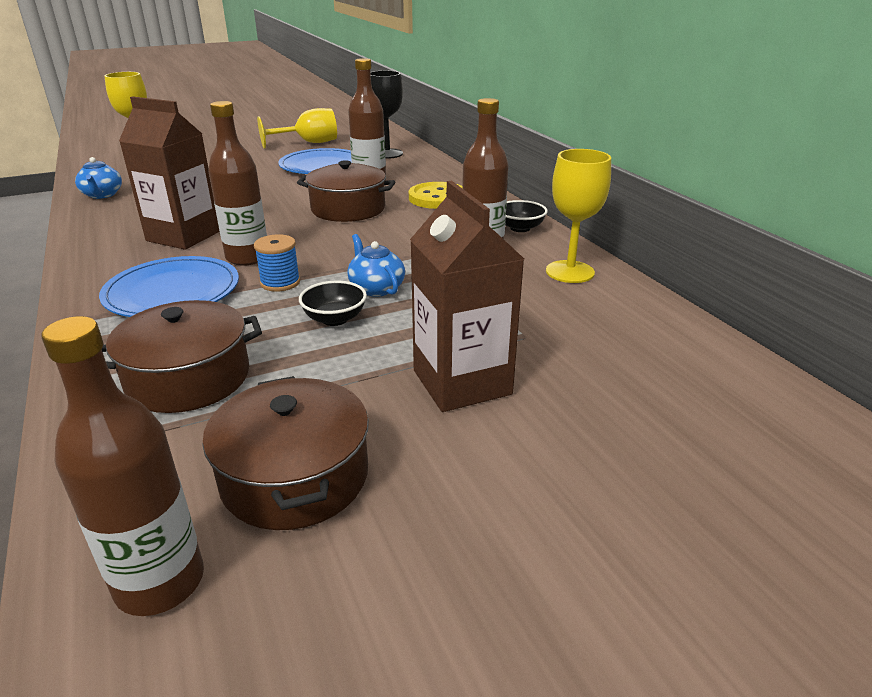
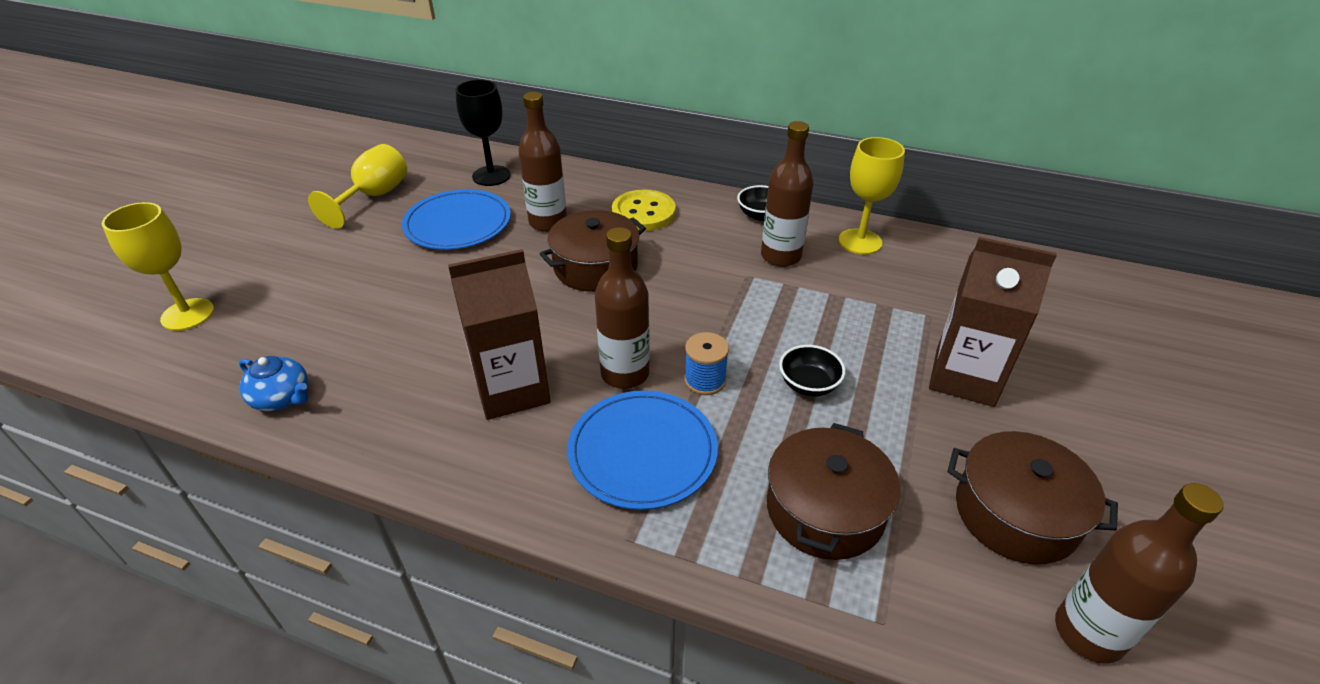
camera: 45 degrees left, 10 degrees up
blue teapot [347,234,405,297] -> none

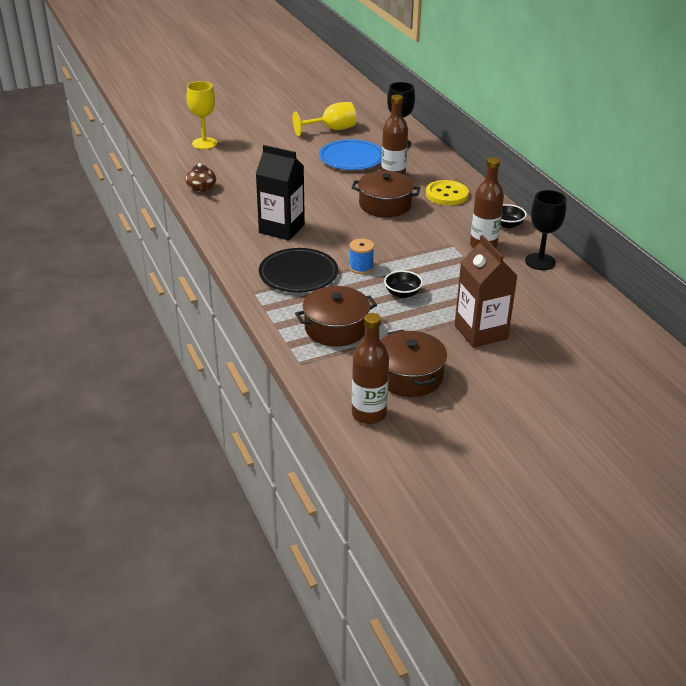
camera: 45 degrees right, 5 degrees down
blue teapot [239,356,309,411] -> brown teapot [186,163,216,192]
brown carton [448,249,551,420] -> black carton [256,145,305,241]
blue plate [567,391,718,510] -> black plate [259,248,338,293]
brown bottle [595,227,650,389] -> none
yellow goblet [839,137,905,254] -> black goblet [525,190,567,270]

